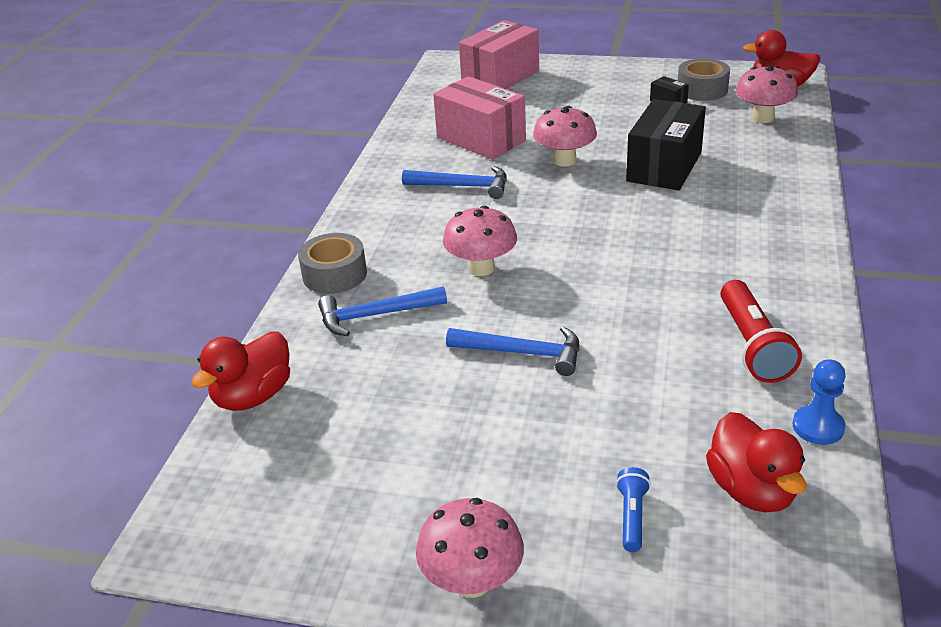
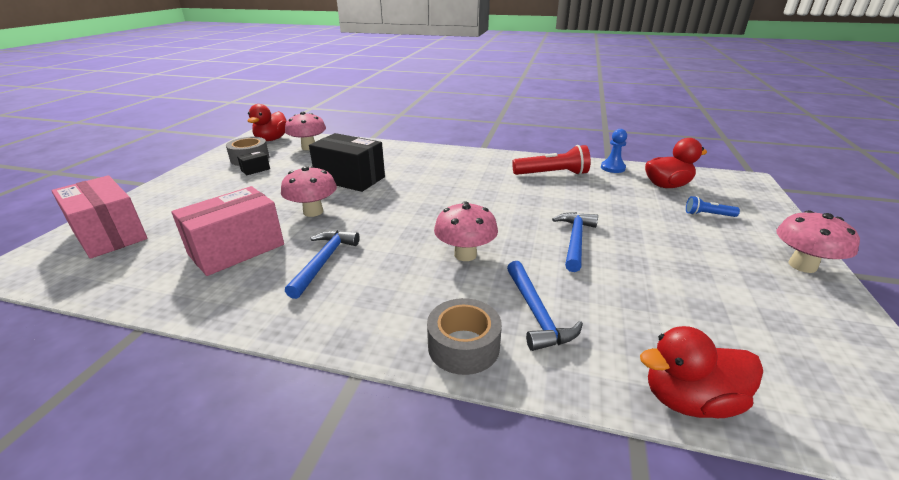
camera: 90 degrees left, 5 degrees down
red duck [191,331,290,411] -> red duck turned 135 degrees clockwise [640,326,763,418]

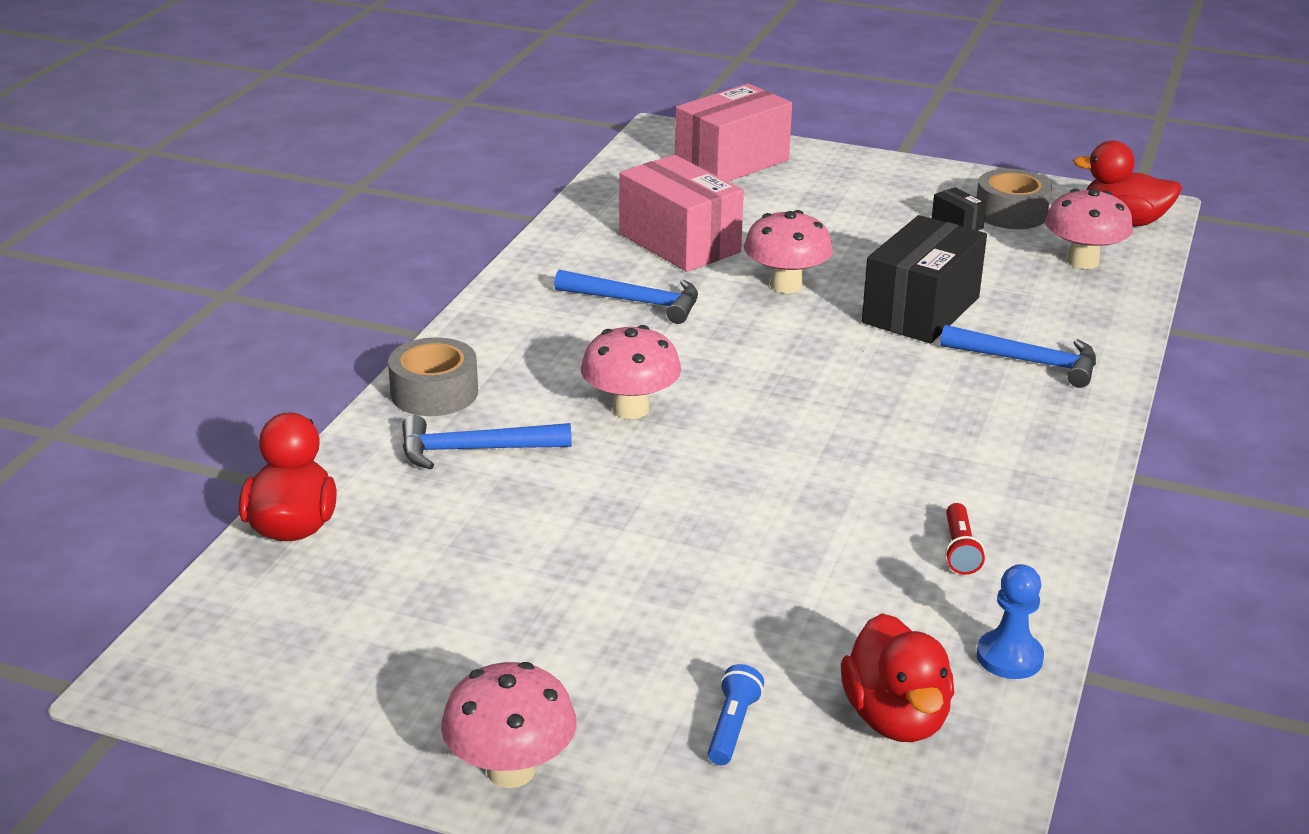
camera: 95 degrees right, 0 degrees up
red flashlight [512,145,591,175] -> red flashlight [945,503,985,575], size x0.53
blue hammer [552,212,598,272] -> blue hammer moved to [940,325,1096,388]

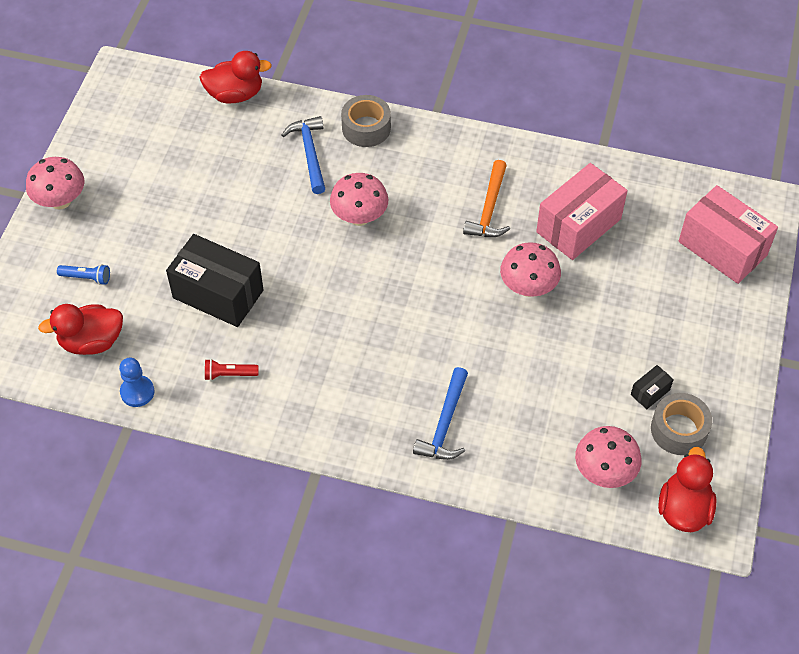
camera: 85 degrees right, 25 degrees up
blue hammer [554,270,698,324] -> orange hammer [463,160,510,237]
black box [862,215,987,343] -> black box moved to [166,234,264,327]

